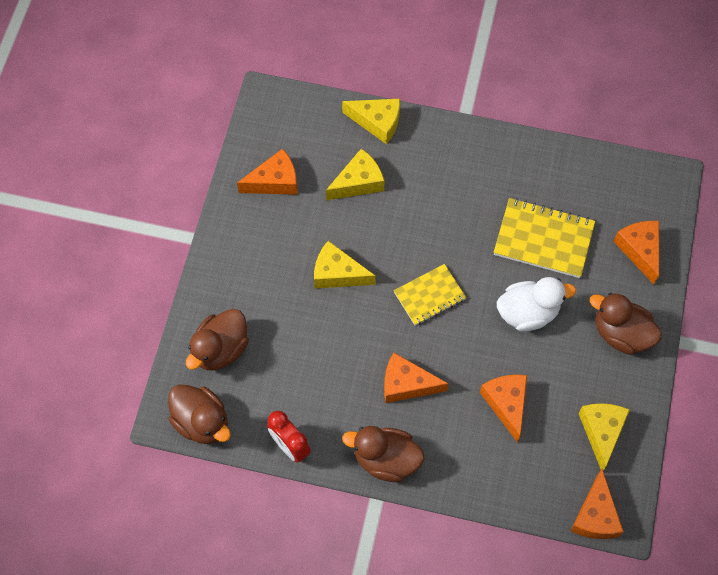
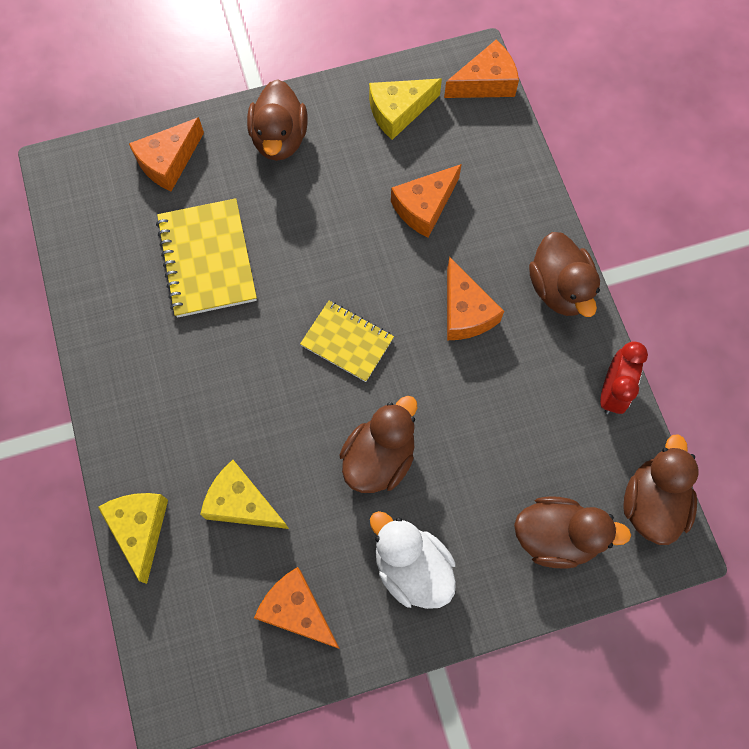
camera: 120 degrees left, 5 degrees up
yellow cheese [314,241,376,288] -> brown duck [340,396,417,493]
white duck [497,277,576,331] -> white duck moved to [370,511,456,609]

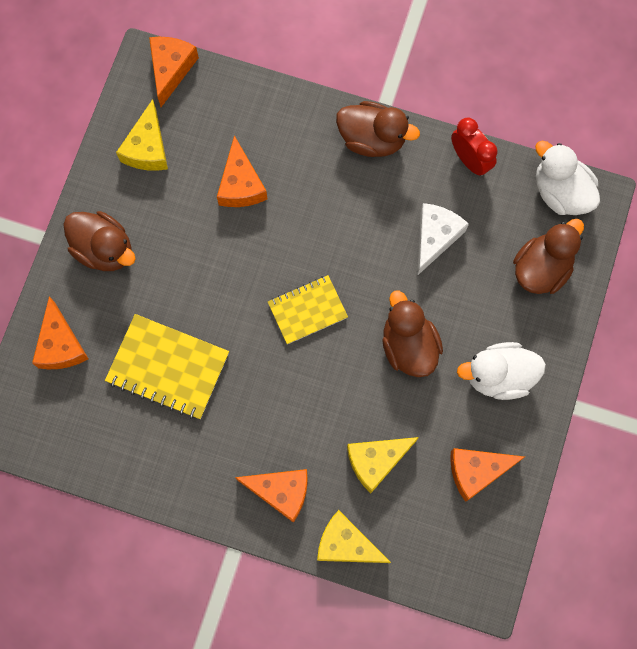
camera: 55 degrees left, 5 degrees up
orange cheese [447,257,504,340] -> orange cheese moved to [235,469,308,523]
brown duck [623,434,699,545] -> white duck [535,141,600,215]
none -> white cheese [417,203,469,276]

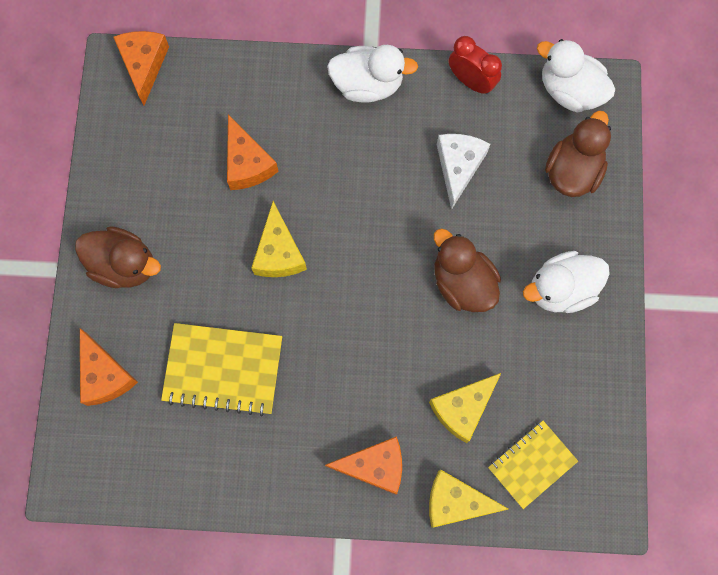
camera: 15 degrees left, 0 degrees up
yellow cheese [116,99,168,171] -> yellow cheese moved to [251,201,307,277]
yellow notebook [268,275,348,344] -> yellow notebook moved to [488,421,578,509]
brown duck [336,101,420,157] -> white duck [327,45,418,102]
orange cheese [451,448,525,502] -> none

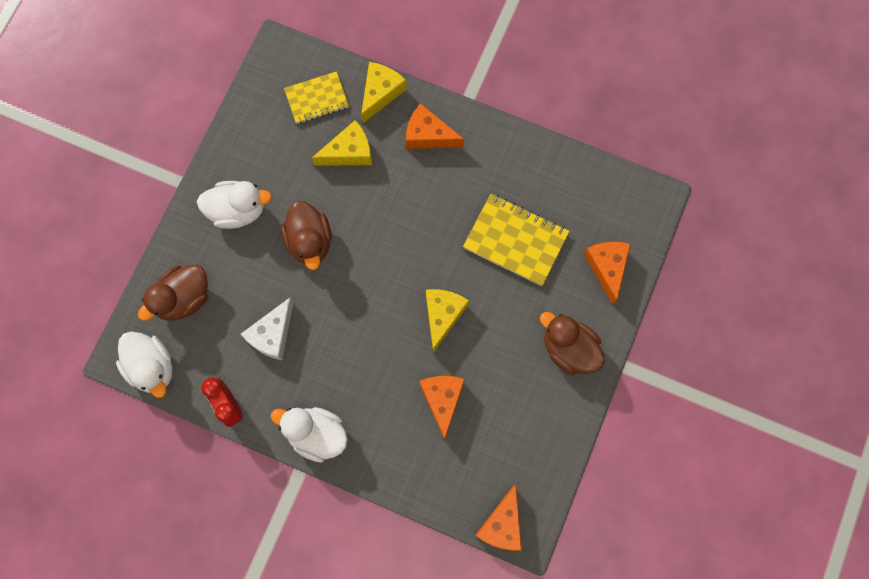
camera: 160 degrees left, 0 degrees up
yellow cheese [429,470,508,528] -> yellow cheese turned 90 degrees counterclockwise [361,62,407,123]

